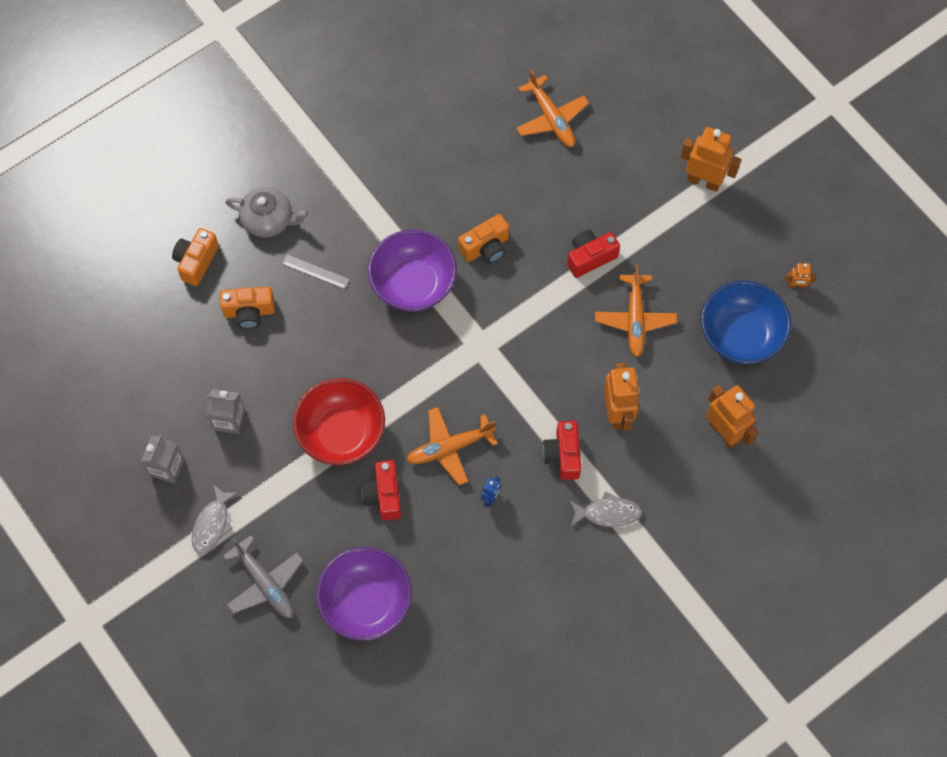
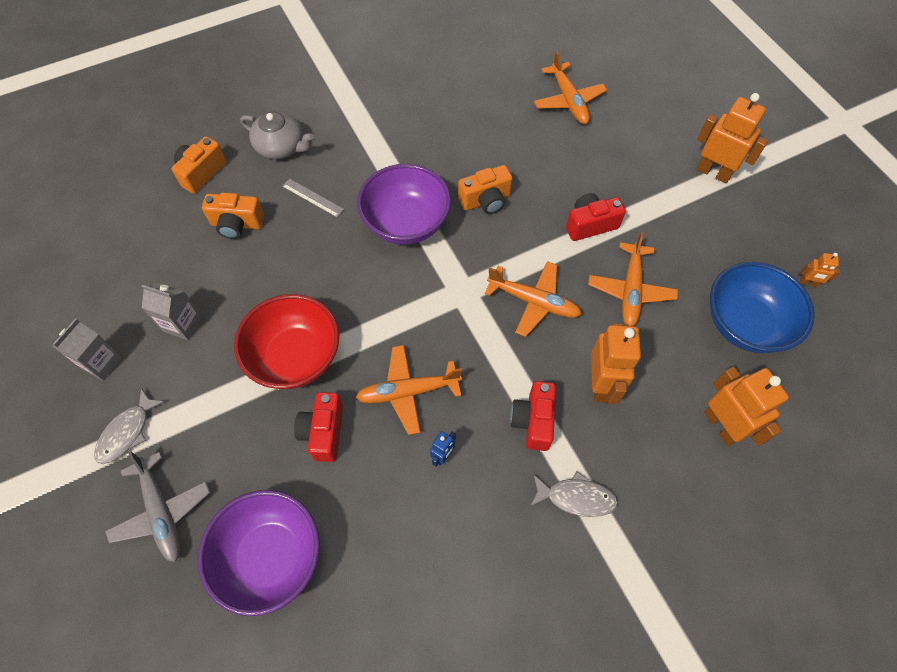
camera: 10 degrees right, 5 degrees down
none -> orange plane [484,261,582,337]

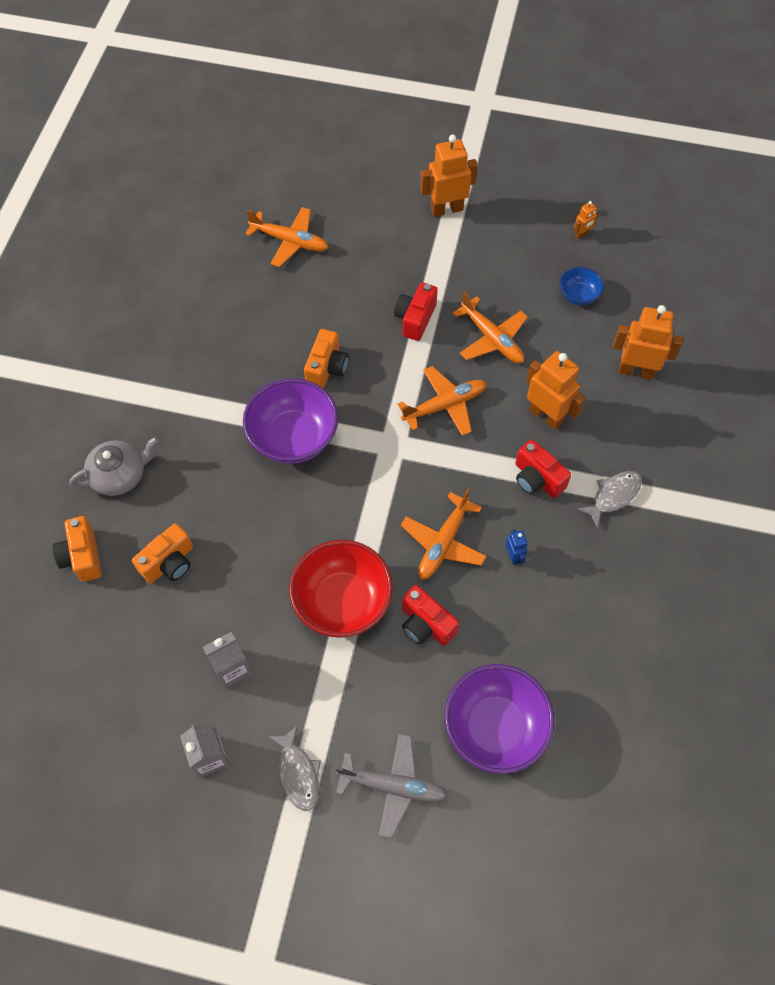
camera: 50 degrees left, 0 degrees up
grey ruler [282,179,344,217] -> none
blue bowl [710,262,815,353] -> blue bowl [559,267,604,305], size x0.51

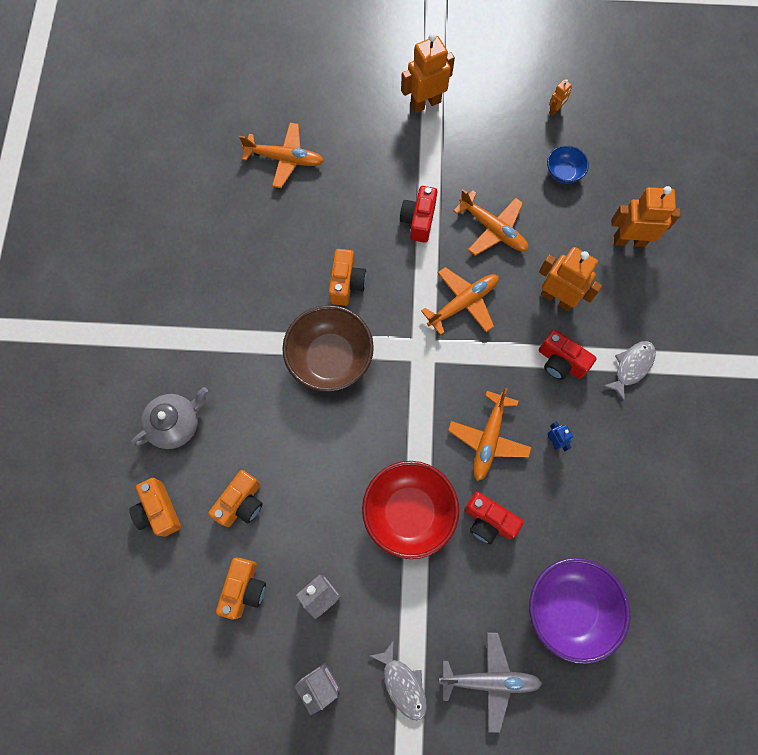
camera: 10 degrees left, 10 degrees up
purple bowl [243,378,338,464] -> brown bowl [282,305,374,392]
none -> orange camera [216,557,266,620]

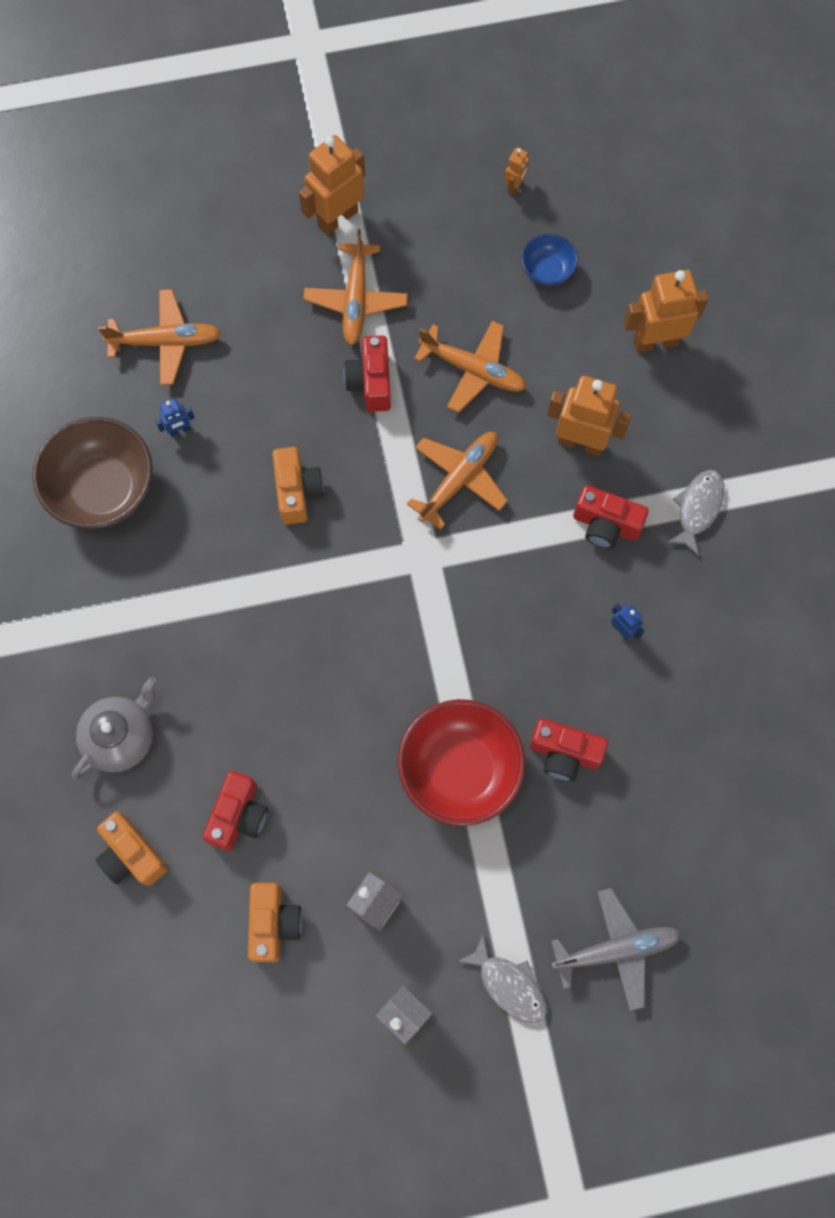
camera: 15 degrees left, 0 degrees up
orange camera [208,470,263,527] -> red camera [202,771,268,851]
brown bowl [282,305,374,392] -> brown bowl moved to [33,417,153,529]
orange plane [448,388,532,481] -> orange plane moved to [303,229,408,346]
purple bowl [529,558,630,664] -> none
none -> blue robot [155,398,195,437]

